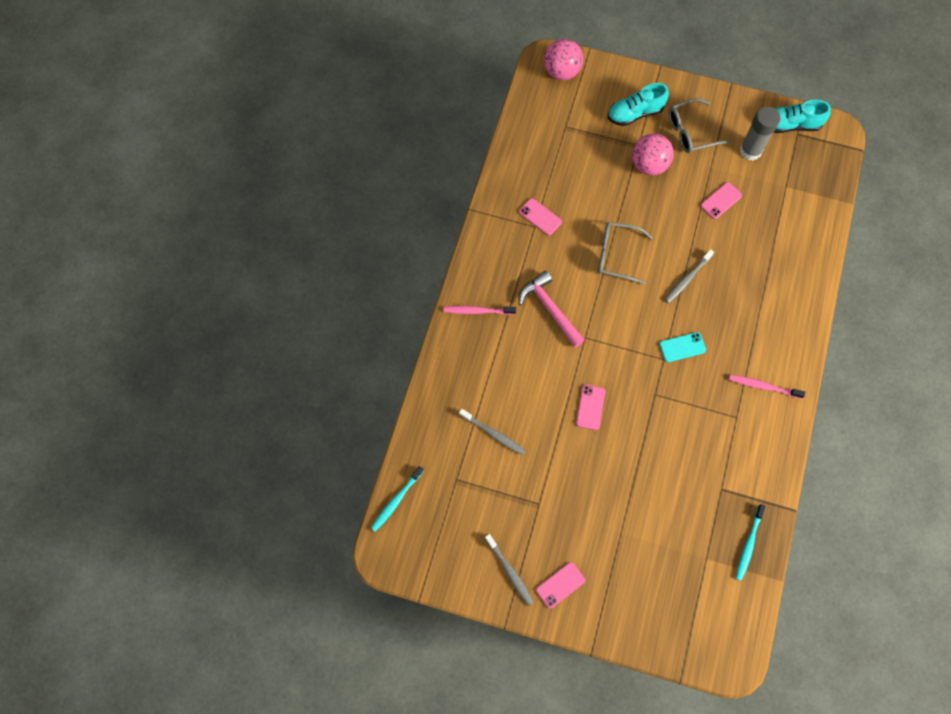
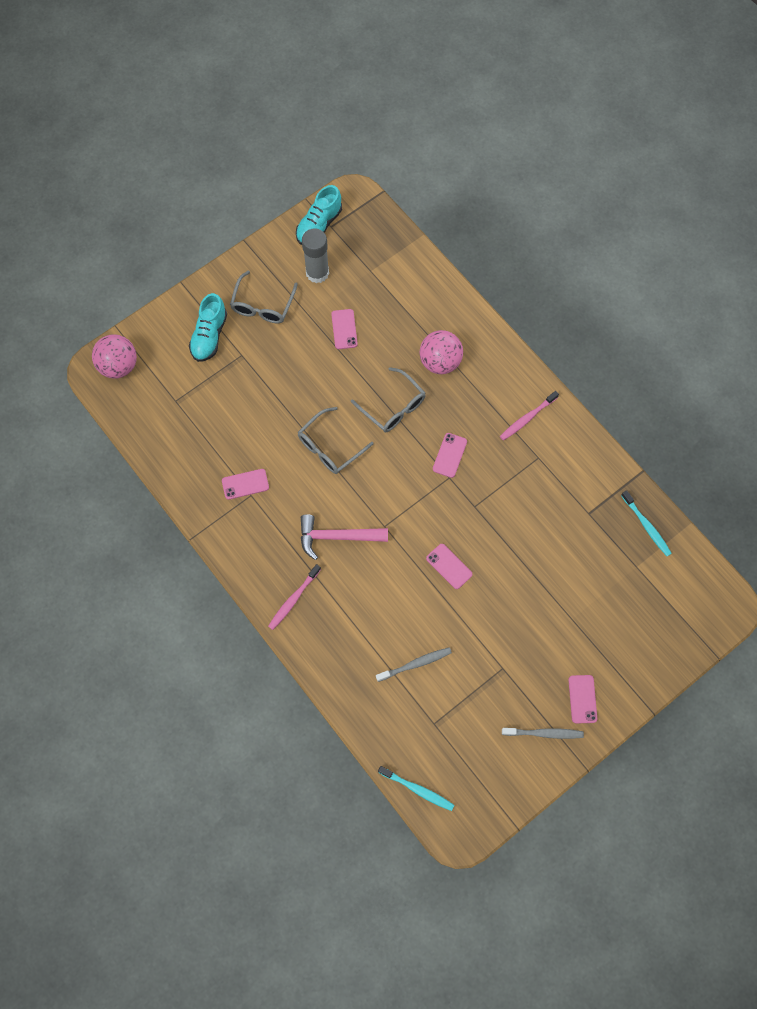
camera: 55 degrees left, 0 degrees up
turquoise toothbrush [371,466,424,532] -> turquoise toothbrush turned 45 degrees counterclockwise [378,766,454,811]
pink ball [632,134,674,175] -> pink ball moved to [420,330,463,374]
turquoise phone [659,332,706,362] -> pink phone [433,433,467,478]
grey toothbrush [665,249,714,303] -> grey glasses [351,367,425,432]

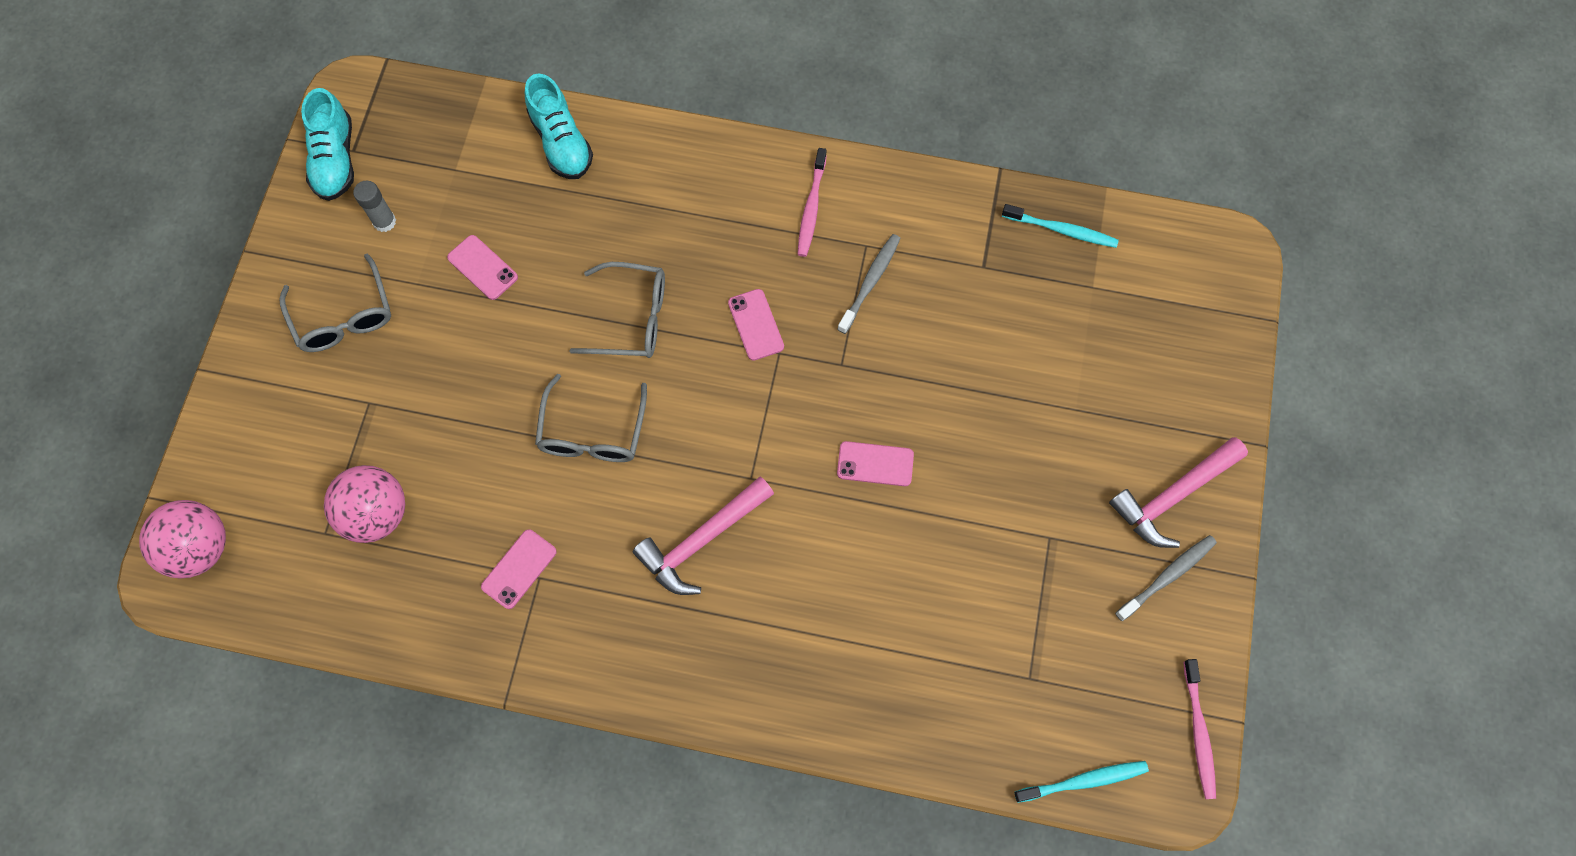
camera: 40 degrees left, 0 degrees up
turquoise shoe [189,293,227,362] -> turquoise shoe moved to [525,73,593,179]
pink toothbrush [268,564,321,630] -> pink toothbrush moved to [1183,659,1216,799]
grey glue stick [302,228,329,283] -> grey glue stick [353,181,396,232], size x0.59
grey toothbrush [376,647,452,682] -> grey toothbrush moved to [837,234,901,334]
pink ball [420,330,463,374] -> pink ball moved to [324,465,405,543]
pink phone [569,675,597,724] -> pink hammer [1109,437,1248,548]

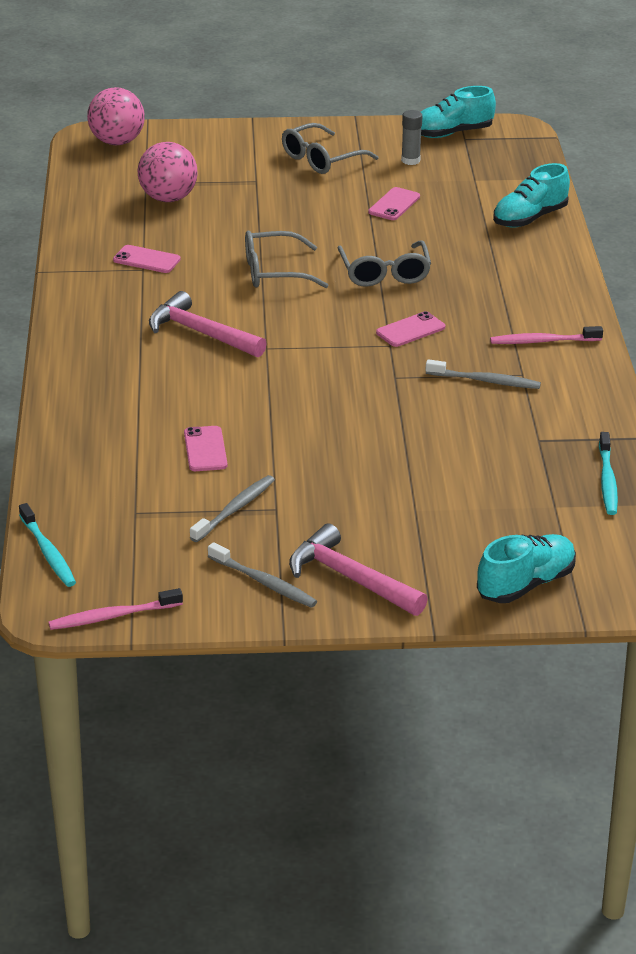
camera: 75 degrees right, 35 degrees down
pink phone [837,441,914,486] -> pink phone moved to [184,426,228,471]
none -> grey toothbrush [190,475,275,542]
none -> turquoise shoe [477,534,576,603]

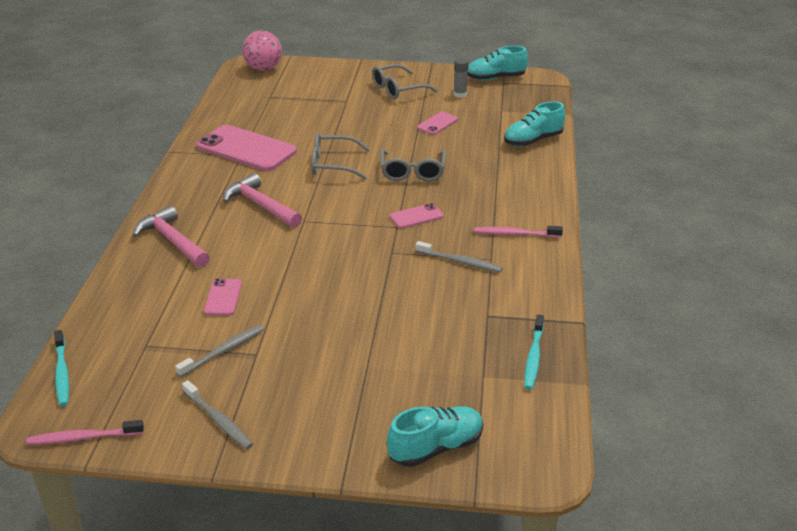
camera: 10 degrees right, 0 degrees up
pink phone [113,245,181,273] -> pink phone [196,125,297,171], size x2.11
pink ball [138,142,198,202] -> none
pink hammer [289,524,428,616] -> pink hammer moved to [133,206,210,268]

